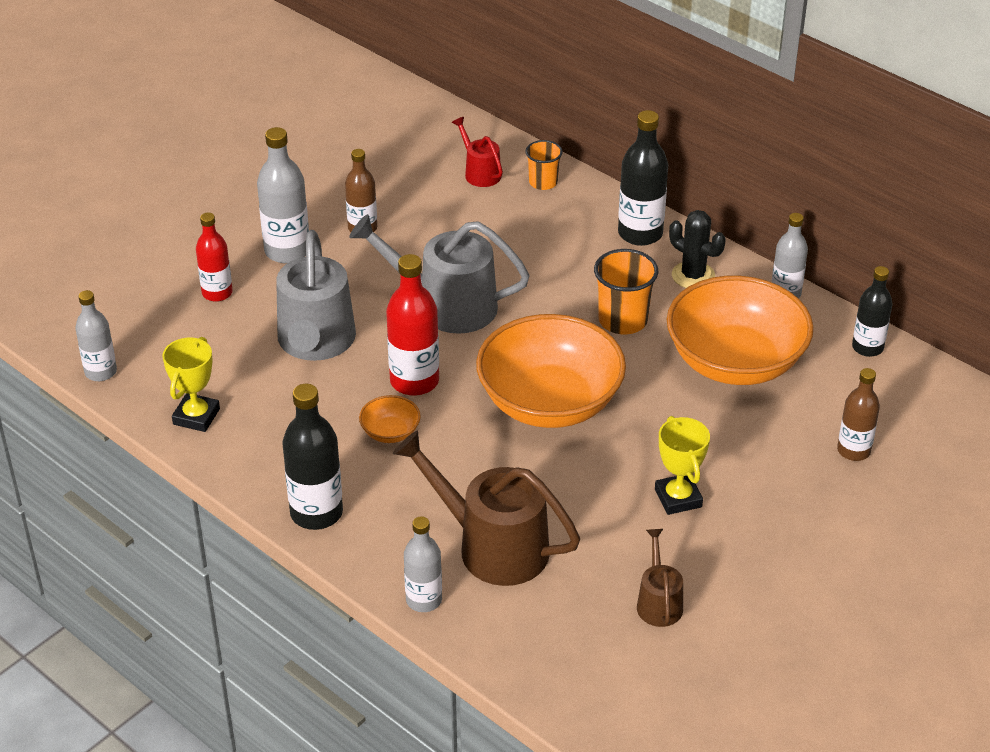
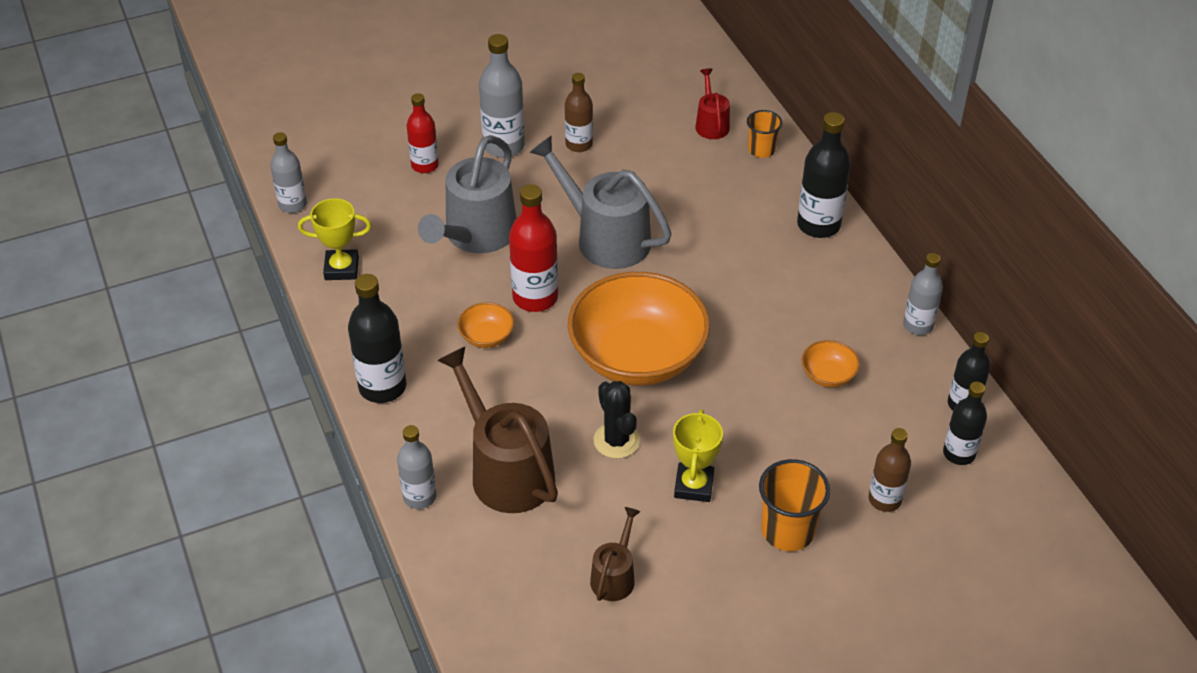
camera: 25 degrees right, 5 degrees up
yellow trophy [162,337,220,432] -> yellow trophy turned 45 degrees clockwise [298,198,371,280]
orange cup [594,249,658,334] -> orange cup moved to [759,459,830,551]
orange bowl [667,276,814,385] -> orange bowl [802,340,860,387], size x0.41
black cactus [669,210,726,288] -> black cactus moved to [594,381,640,459]
none -> black bottle [943,382,987,465]

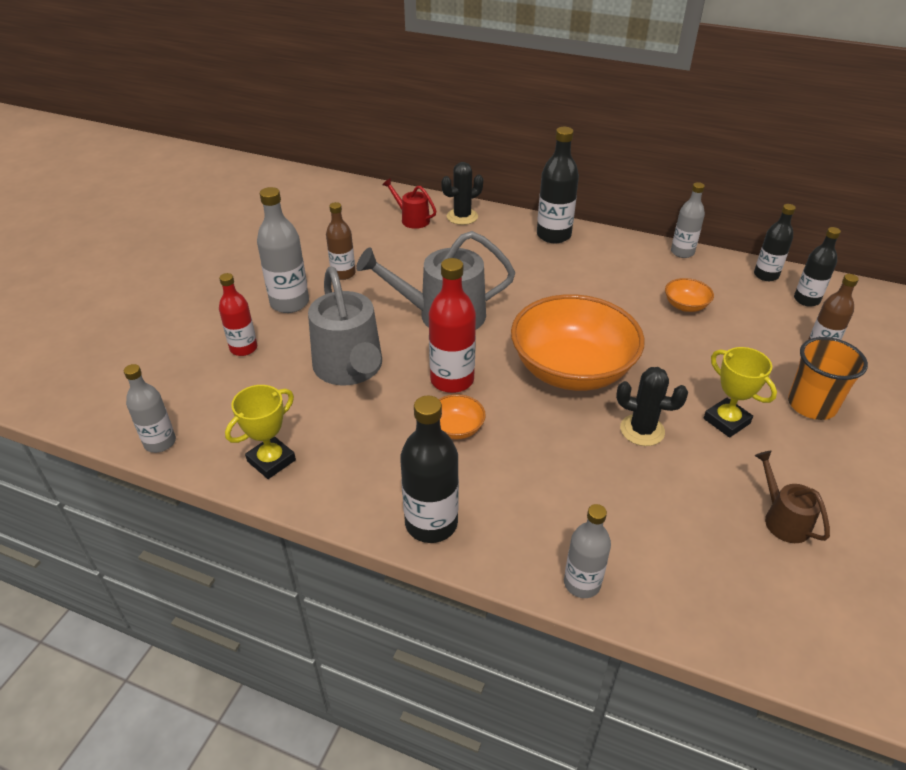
camera: 45 degrees left, 5 degrees down
brown watering can [437,347,558,513] -> none
orange cup [747,110,782,158] -> black cactus [441,162,483,225]

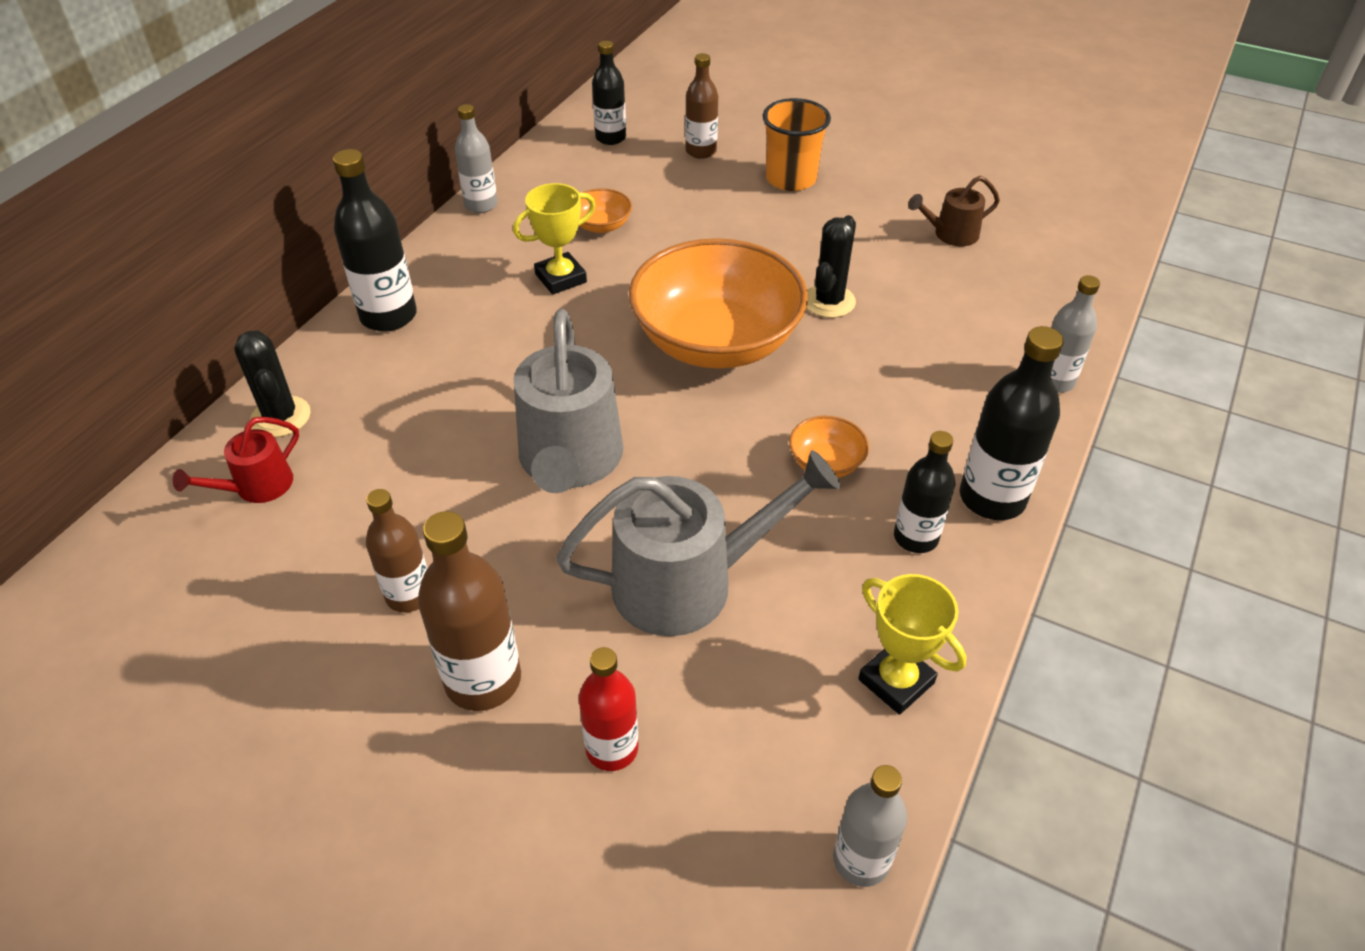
camera: 85 degrees left, 5 degrees up
grey bottle [257,187,309,313] -> brown bottle [418,511,521,711]
red bottle [429,258,476,393] -> none
yellow trophy [704,347,777,437] -> yellow trophy moved to [513,183,596,295]
black bottle [754,204,796,281] -> black bottle moved to [894,431,955,553]

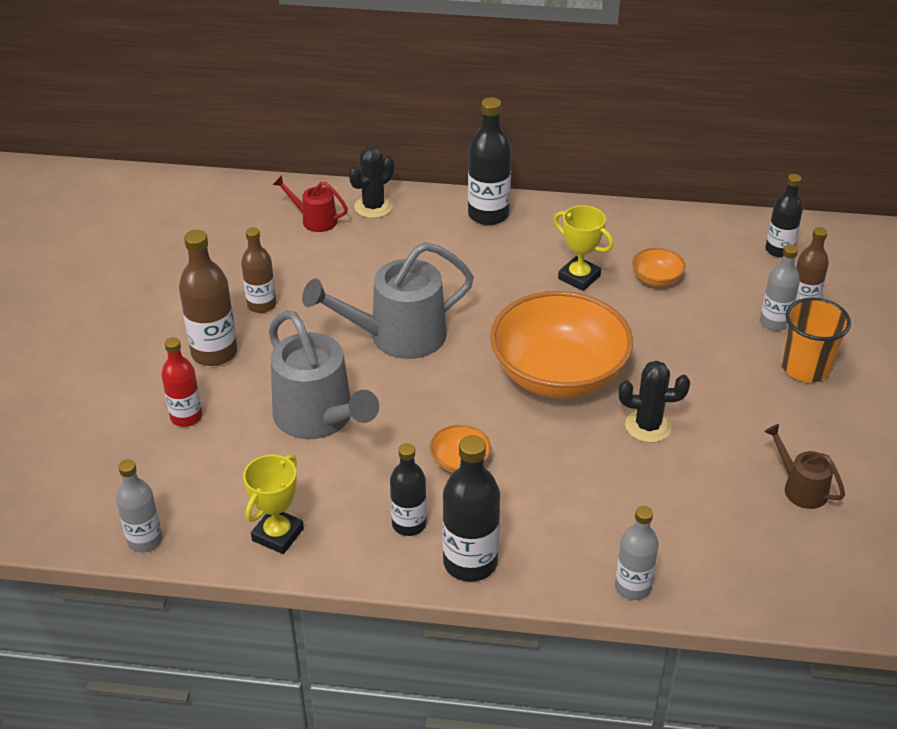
camera: 70 degrees right, 5 degrees down
grey bottle [455,104,498,213] -> grey bottle moved to [760,244,800,331]

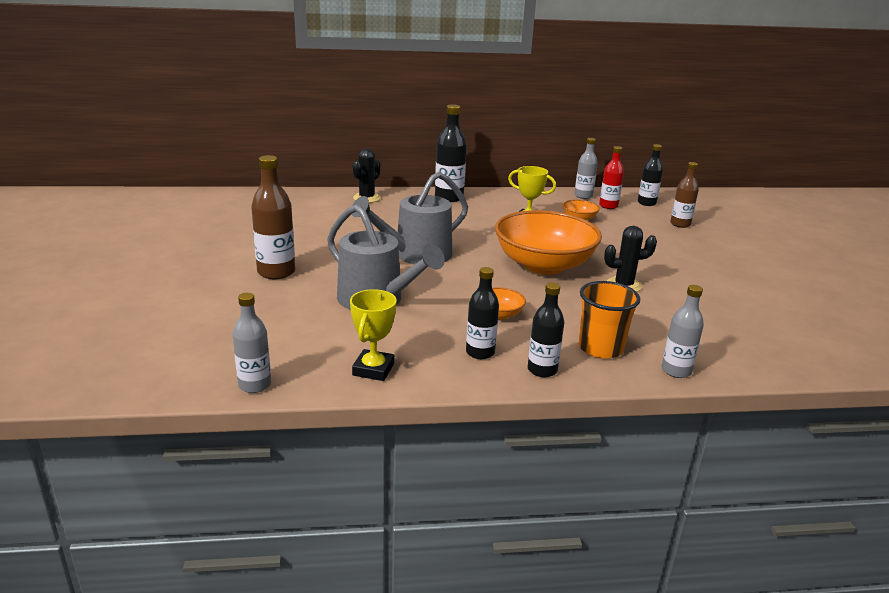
camera: 15 degrees left, 15 degrees down
red bottle [161,337,202,427] -> red bottle moved to [599,146,624,209]
brown bottle [241,227,276,313] -> none
red watering can [273,175,348,232] -> none
black bottle [442,435,500,582] -> black bottle [528,283,564,377], size x0.66
grey bottle [760,244,800,331] -> grey bottle moved to [574,138,598,199]
brown watering can [764,424,845,509] -> none
orange cup [782,297,851,382] -> orange cup moved to [579,281,640,359]

